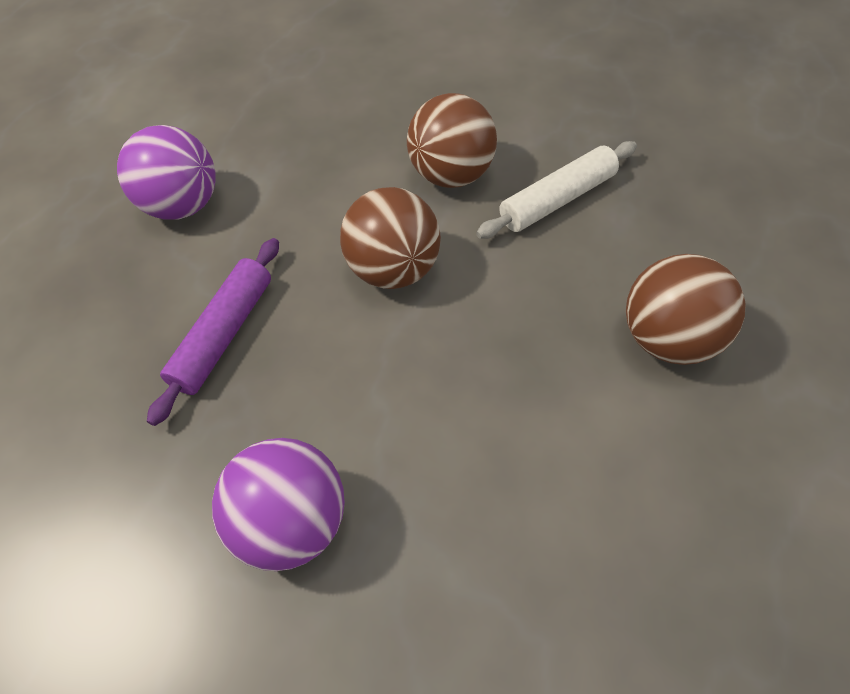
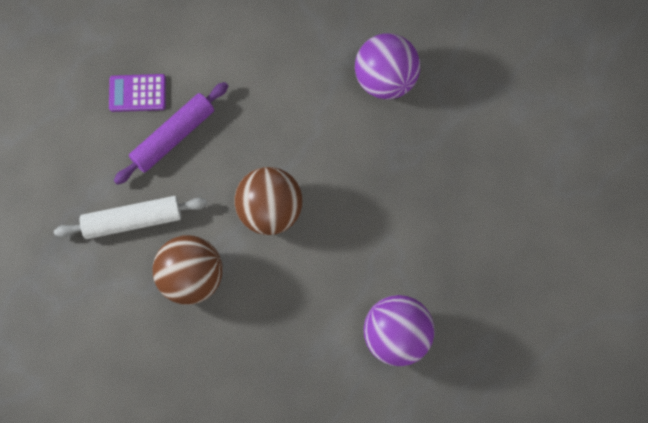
camera: 160 degrees left, 15 degrees up
purple rolling pin [147,238,279,426] -> purple rolling pin moved to [114,82,228,185]
brown ball [626,254,745,365] -> purple calculator [109,74,166,112]

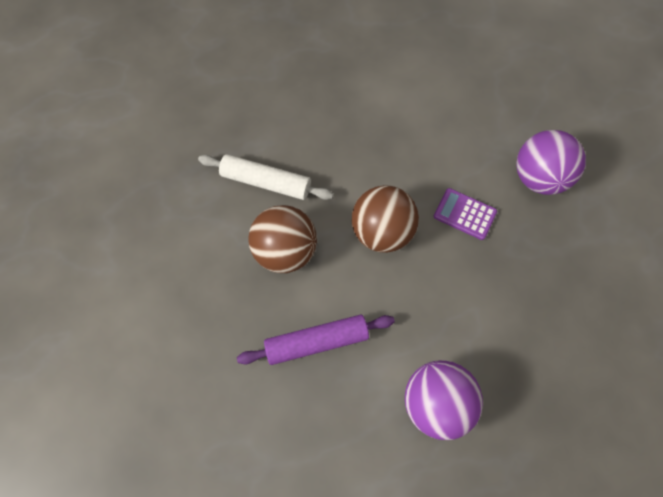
camera: 30 degrees right, 5 degrees down
purple calculator [109,74,166,112] -> purple calculator moved to [434,188,497,240]
purple rolling pin [114,82,228,185] -> purple rolling pin moved to [237,315,395,365]

